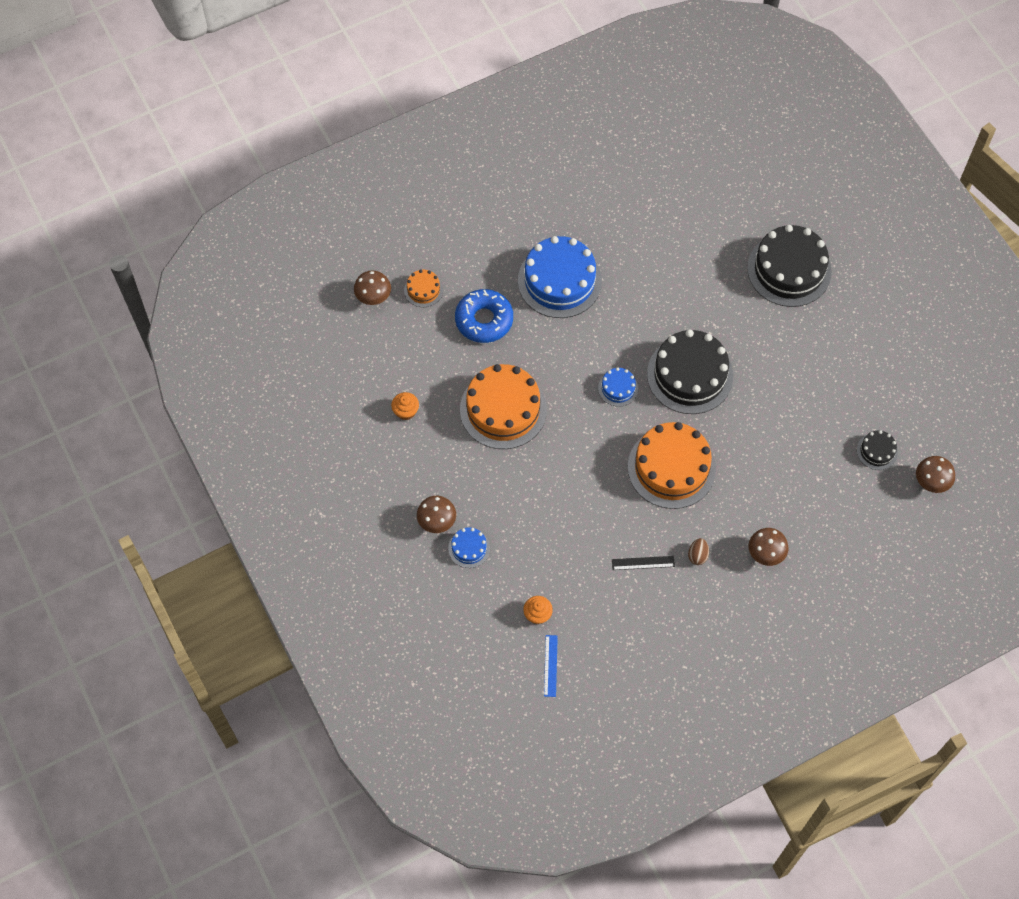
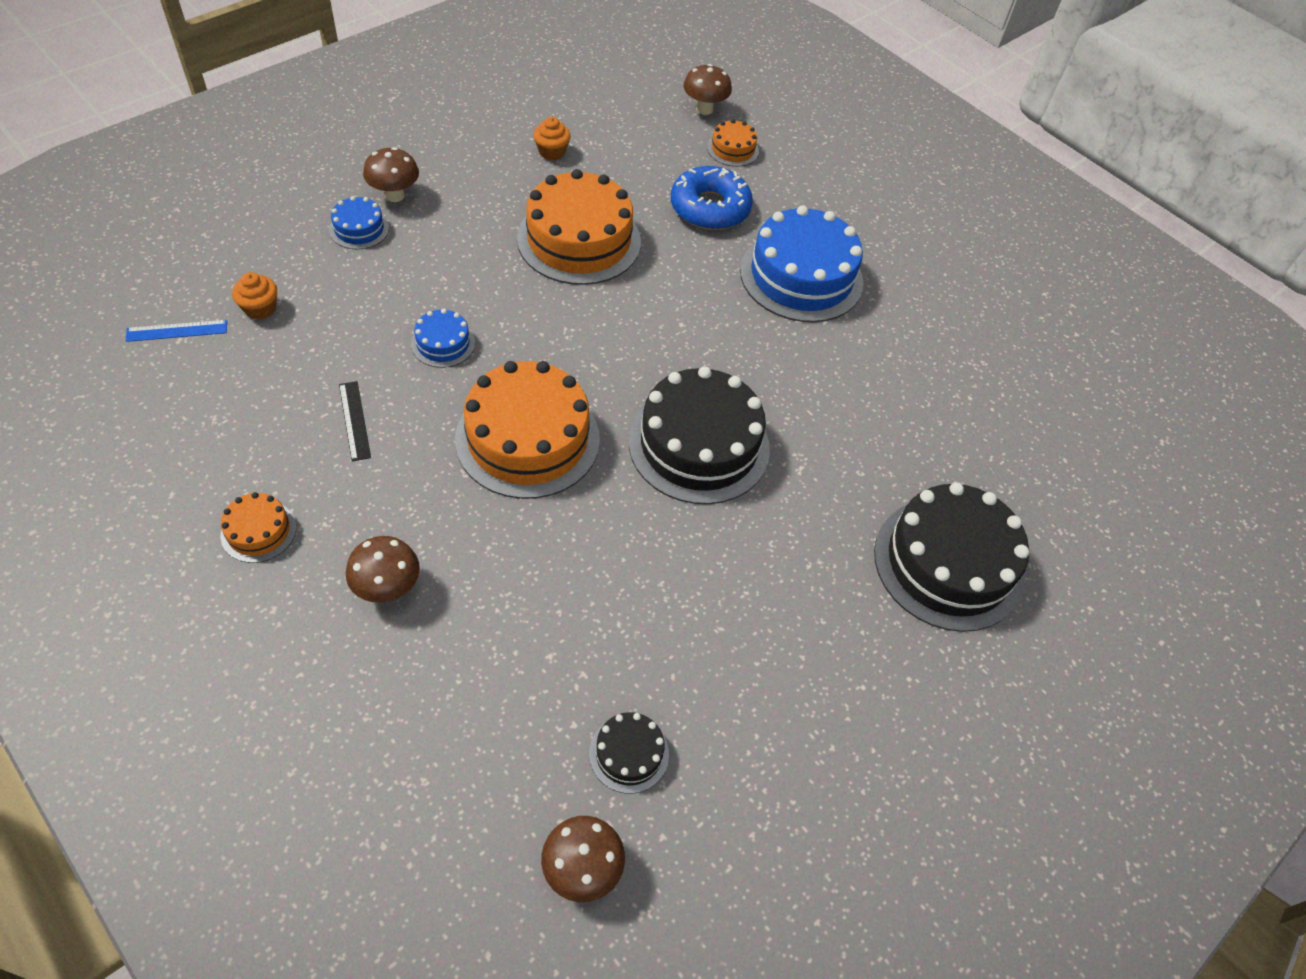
camera: 70 degrees right, 10 degrees down
blue cake [598,367,638,407] -> blue cake moved to [411,309,475,368]
brown egg [688,538,709,565] -> none
none -> orange cake [221,492,296,563]

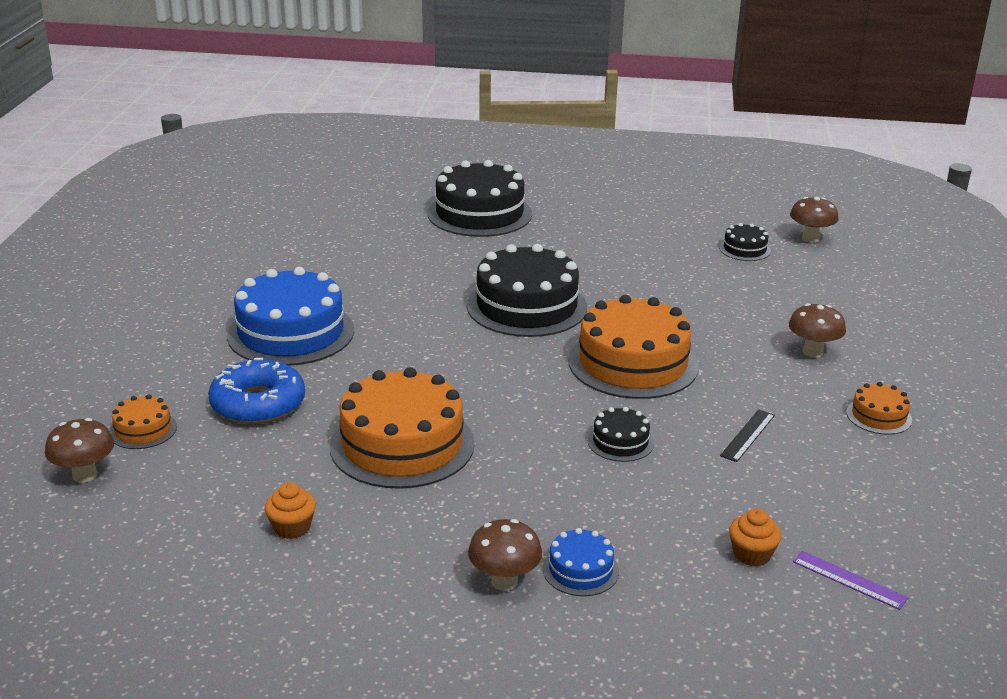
camera: 125 degrees left, 25 degrees down
blue ruler [125,320,227,342] -> purple ruler [793,551,908,610]
blue cake [411,309,475,368] -> black cake [588,407,654,462]

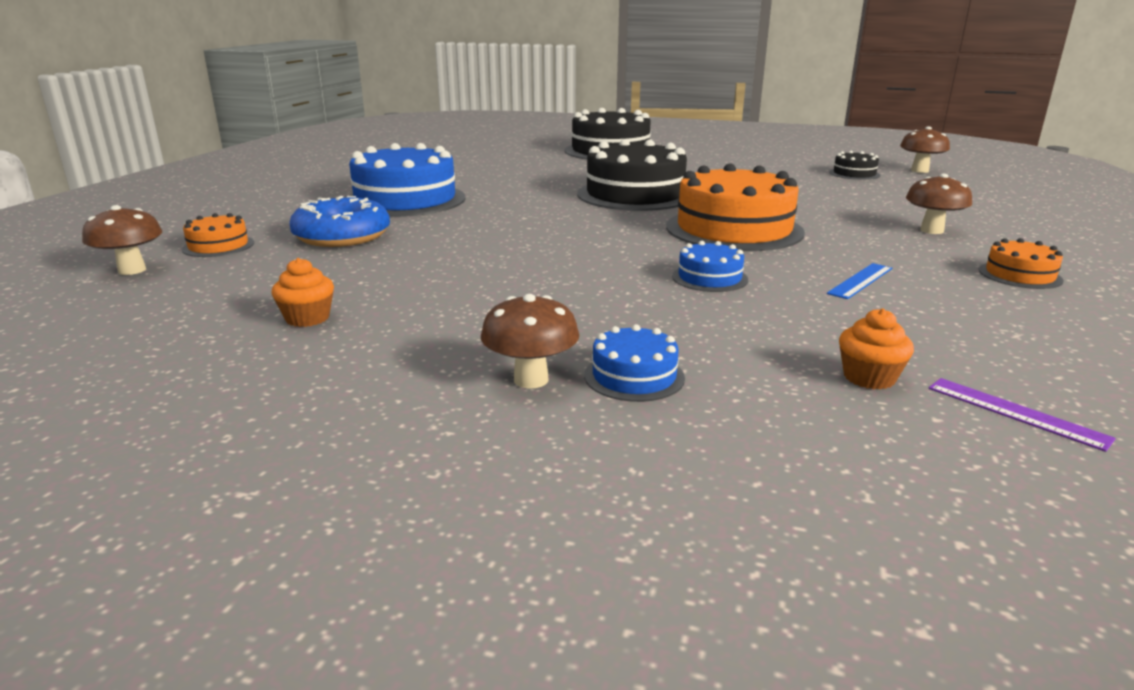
camera: 10 degrees right, 5 degrees down
orange cake [330,367,475,489] -> none
black cake [588,407,654,462] -> blue cake [672,241,748,292]
black ruler [720,409,775,462] -> blue ruler [827,263,892,299]

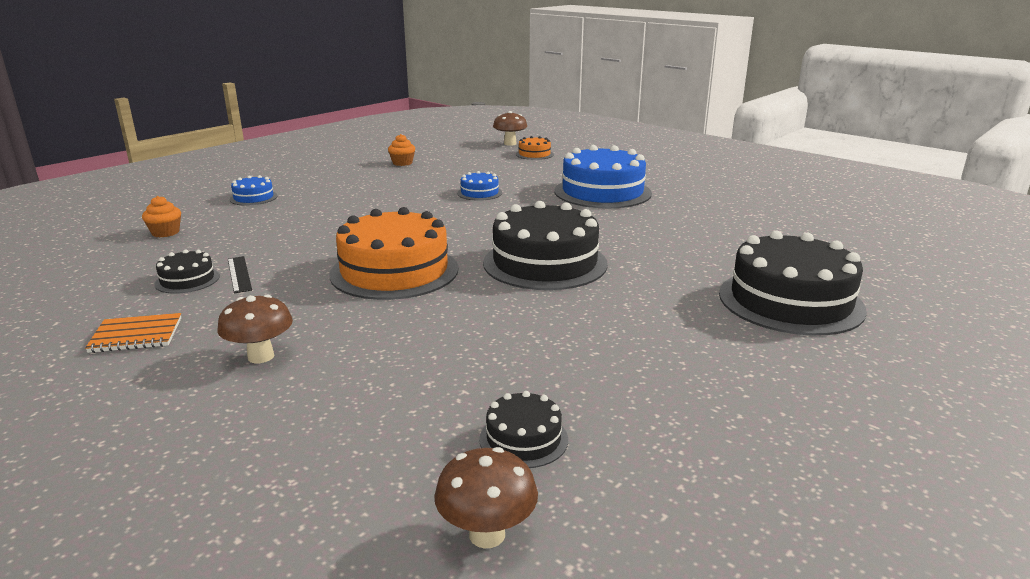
camera: 115 degrees right, 0 degrees up
blue donut [289,196,390,247] -> none
brown mushroom [481,294,579,389] -> none
blue cake [672,241,748,292] -> blue cake moved to [457,171,502,201]
blue ruler [827,263,892,299] -> black ruler [228,256,252,293]
purple ruler [928,378,1116,452] -> none
orange cake [979,238,1064,289] -> orange notebook [85,313,181,353]
none -> black cake [154,249,220,294]

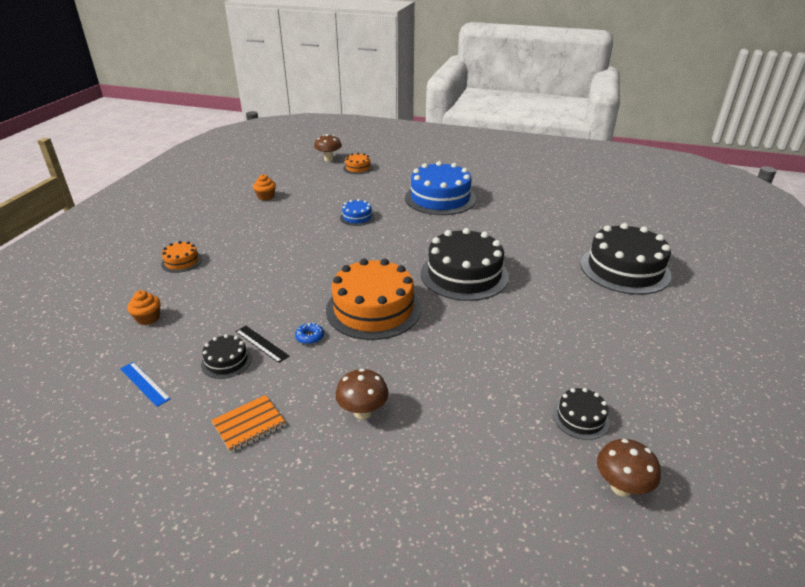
camera: 25 degrees left, 10 degrees up
blue cake [230,175,278,206] -> orange cake [161,241,202,273]
none -> blue ruler [120,362,171,407]
none -> blue donut [295,322,324,344]

